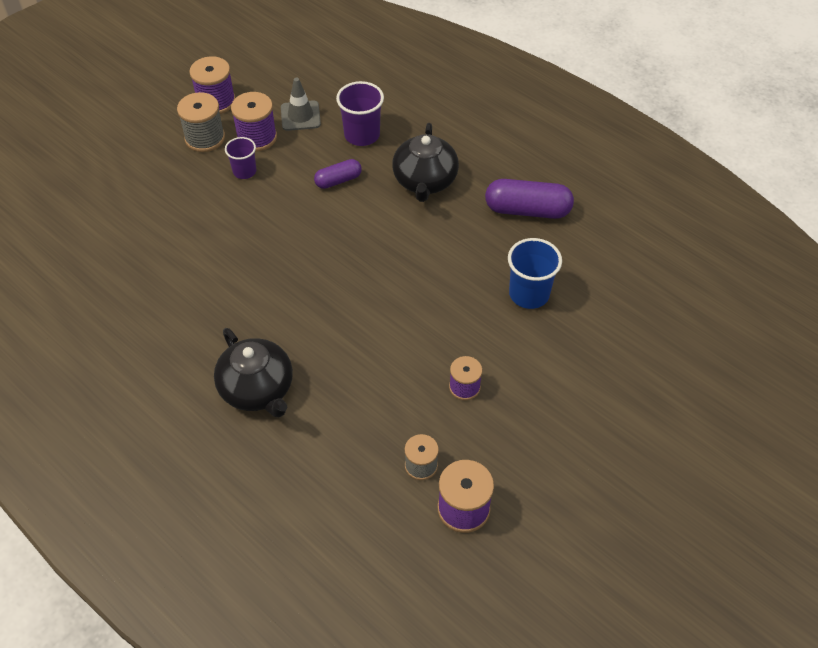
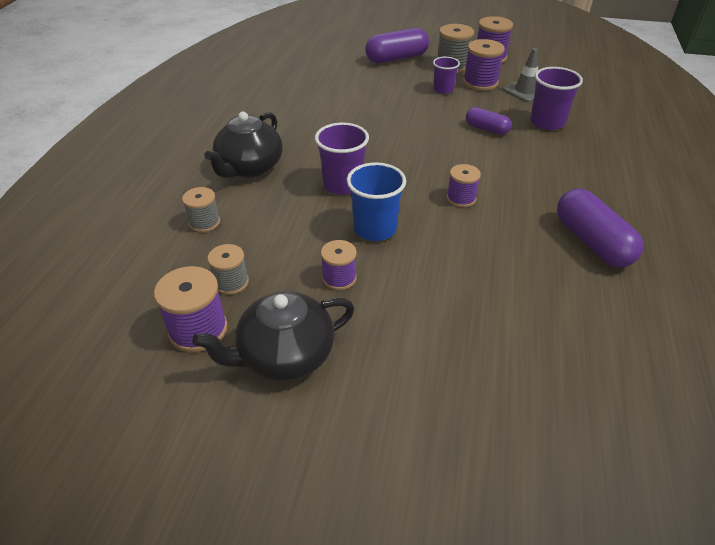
camera: 60 degrees right, 10 degrees down
black teapot [392,123,459,202] -> black teapot moved to [192,291,355,381]
blue cup [508,238,562,309] -> blue cup moved to [346,162,406,241]
none -> grey spool [182,187,220,232]
none -> purple cup [315,123,369,195]
none -> purple capsule [365,28,429,63]
none -> purple spool [447,164,481,207]

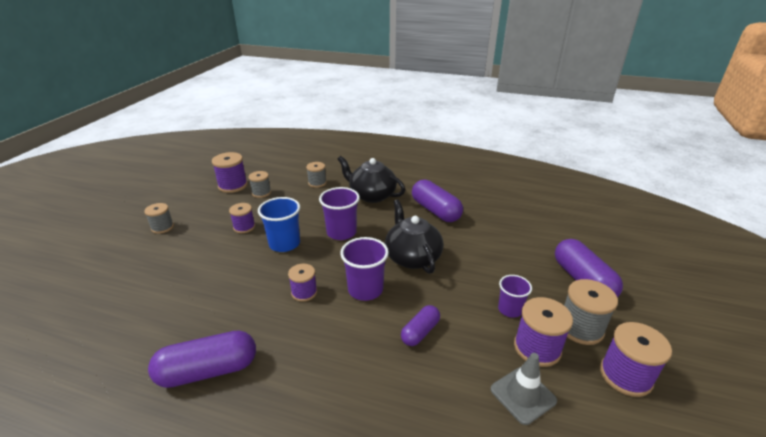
camera: 95 degrees right, 10 degrees down
black teapot [192,291,355,381] -> black teapot moved to [385,200,444,274]
purple cup [530,67,583,130] -> purple cup moved to [340,237,389,301]
none -> grey spool [144,203,174,234]
none -> purple capsule [412,180,463,222]

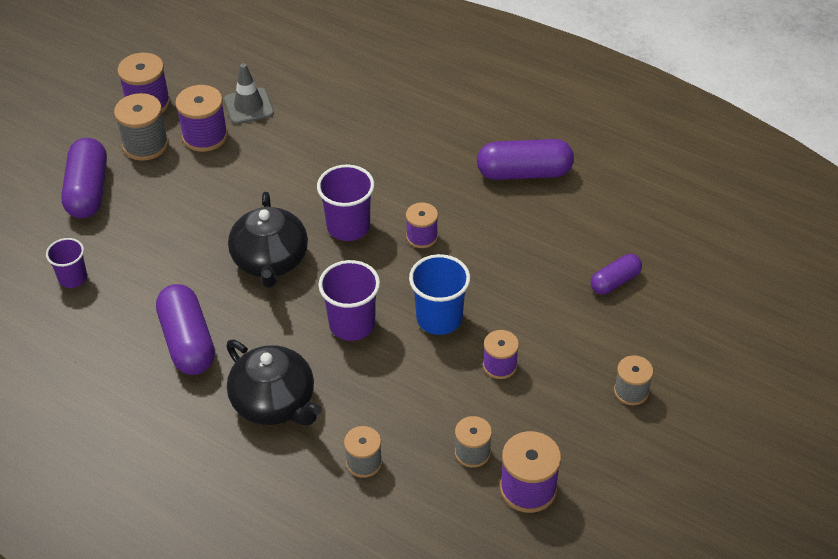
camera: 165 degrees left, 15 degrees up
purple capsule [401,305,440,346] -> purple capsule moved to [591,254,642,295]
purple cup [498,275,532,318] -> purple cup moved to [46,238,87,288]

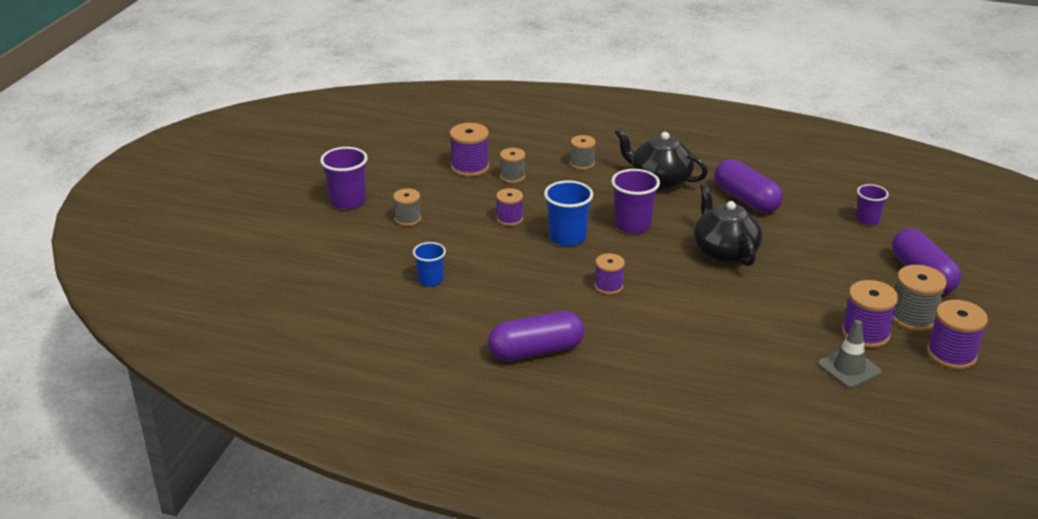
camera: 165 degrees right, 15 degrees down
purple cup [317,165,375,241] -> purple cup moved to [320,147,368,209]
purple capsule [591,254,642,295] -> blue cup [413,242,446,287]

